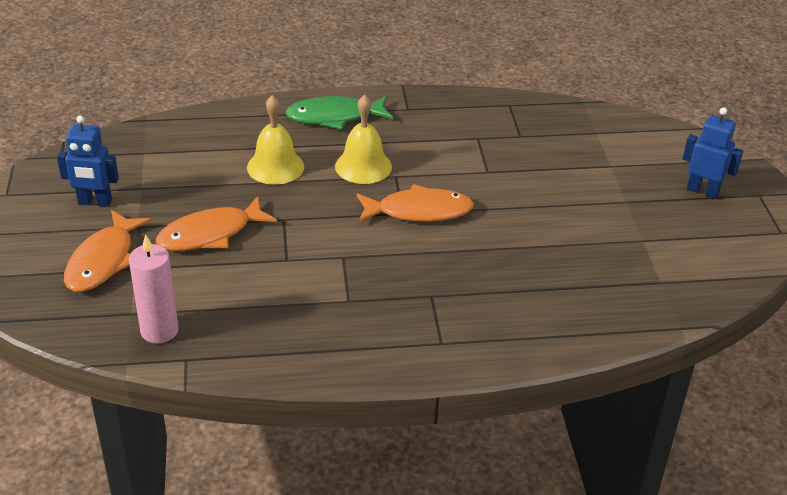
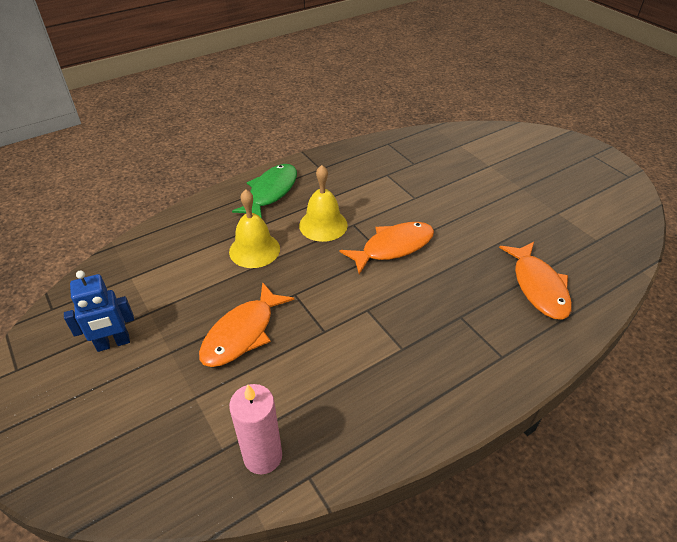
camera: 25 degrees left, 5 degrees up
orange fish [64,210,152,292] -> orange fish moved to [499,242,572,320]
green fish [285,96,393,130] -> green fish turned 150 degrees clockwise [232,164,297,218]
blue robot [683,108,743,199] -> none

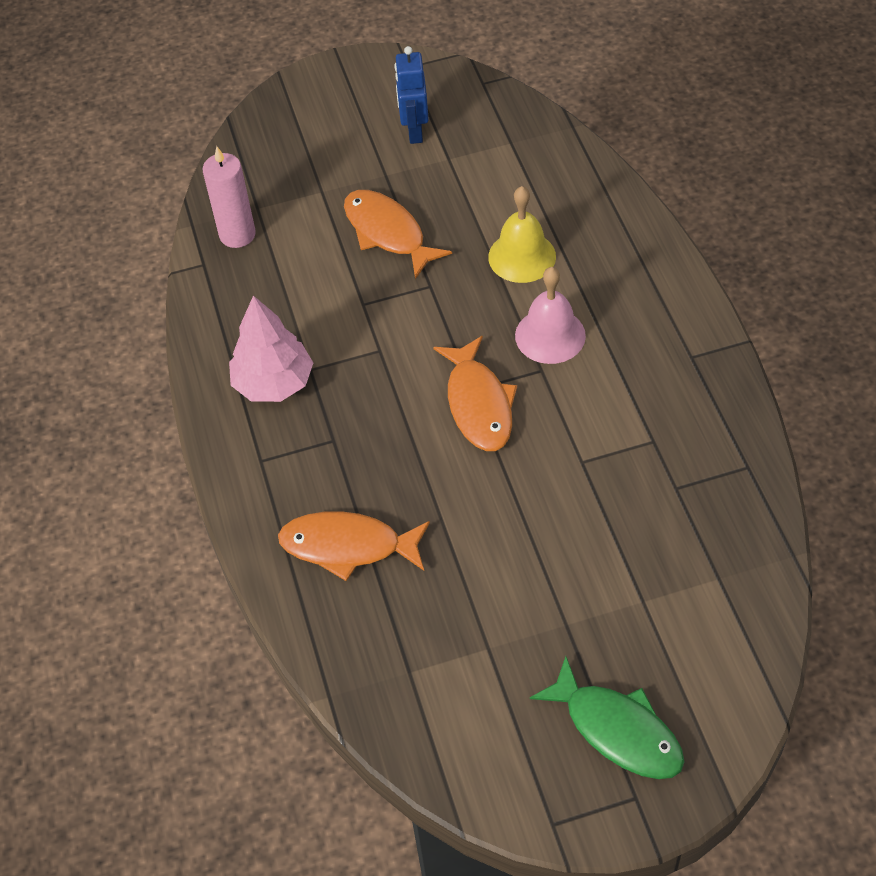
camera: 110 degrees right, 10 degrees up
green fish [232,164,297,218] -> green fish moved to [530,656,685,779]
yellow bell [299,165,348,242] -> pink bell [515,267,586,364]
none -> pink tree [229,296,313,402]

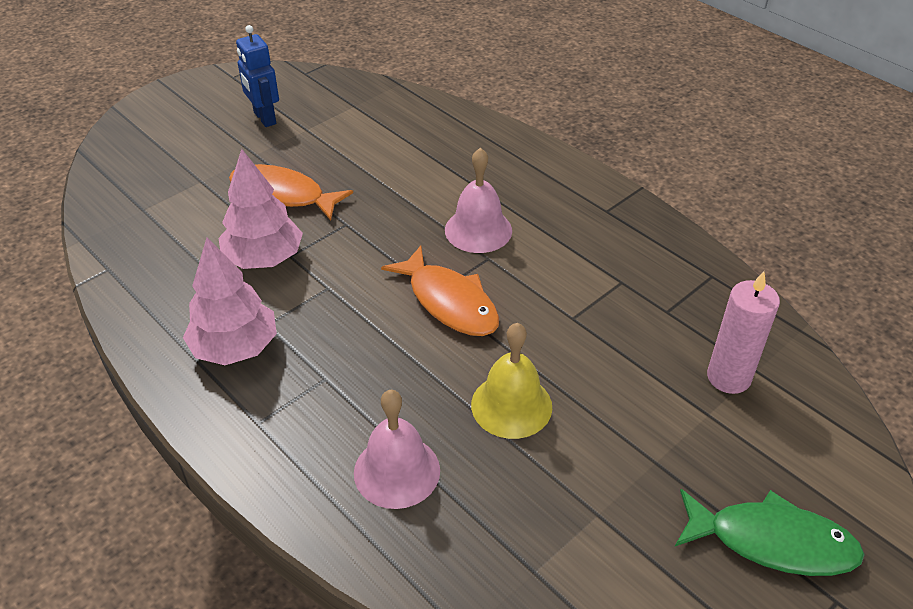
camera: 30 degrees left, 10 degrees down
pink candle [203,146,256,248] -> pink candle moved to [707,271,780,394]
orange fish [278,511,430,581] -> pink bell [354,390,440,509]
yellow bell [488,186,556,283] -> yellow bell moved to [471,323,552,439]
none -> pink tree [218,149,303,269]

